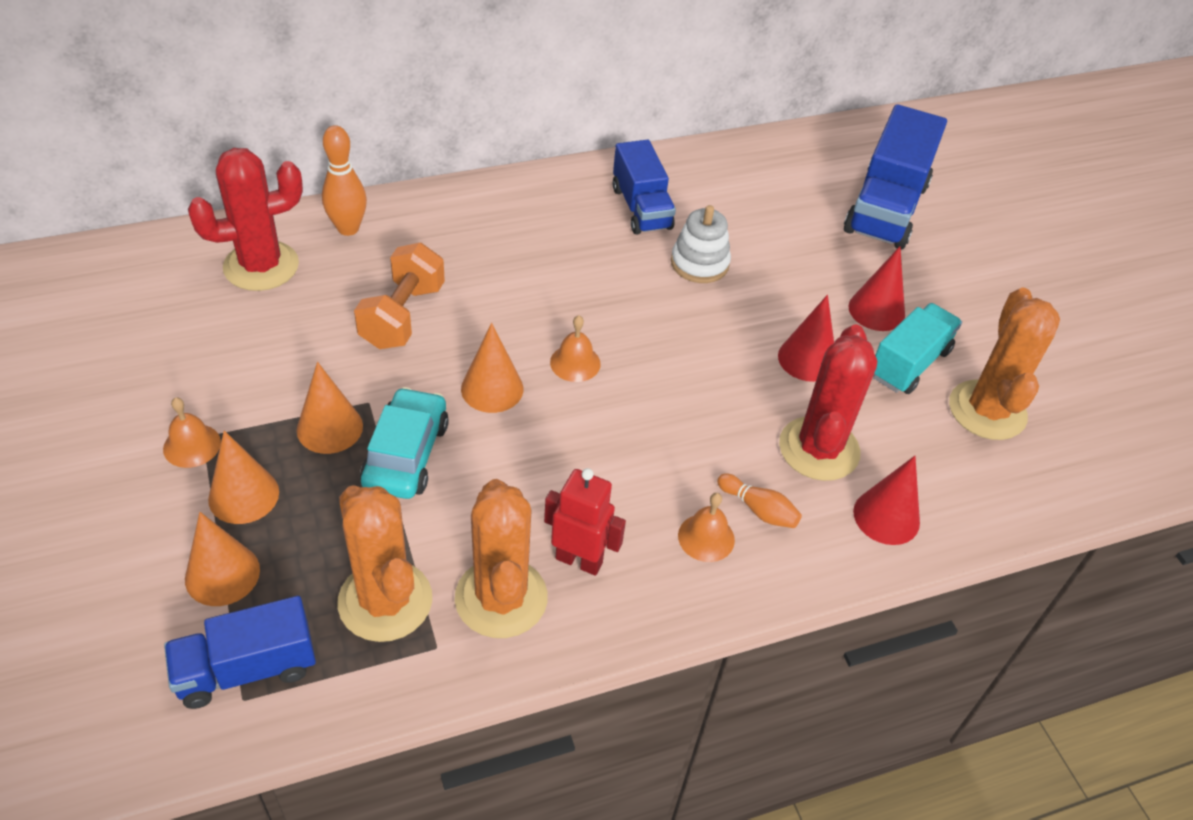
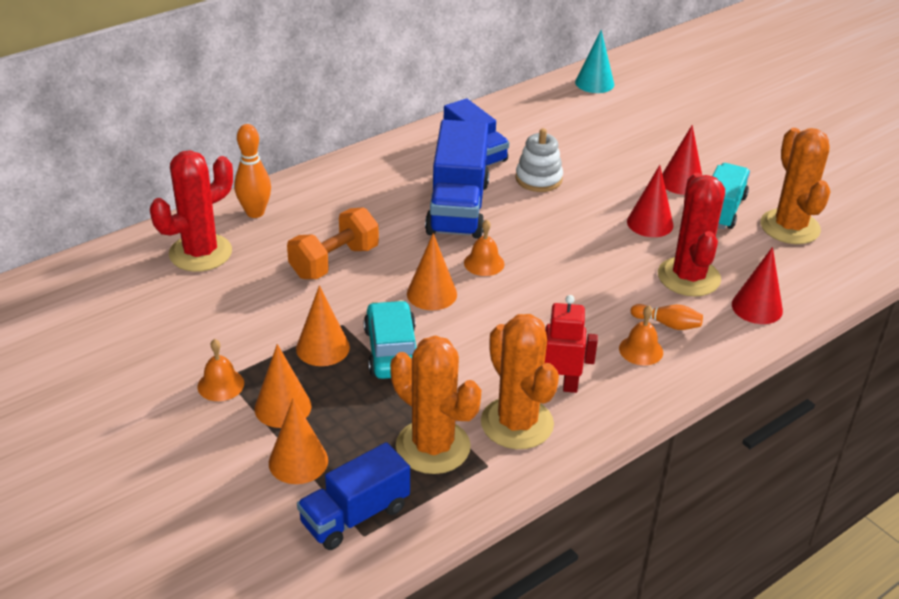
camera: 15 degrees left, 10 degrees down
orange dumbbell [354,243,445,349] -> orange dumbbell turned 45 degrees clockwise [287,207,379,279]
blue truck [844,104,947,249] -> blue truck moved to [425,120,489,239]
none -> turquoise cone [575,30,614,93]

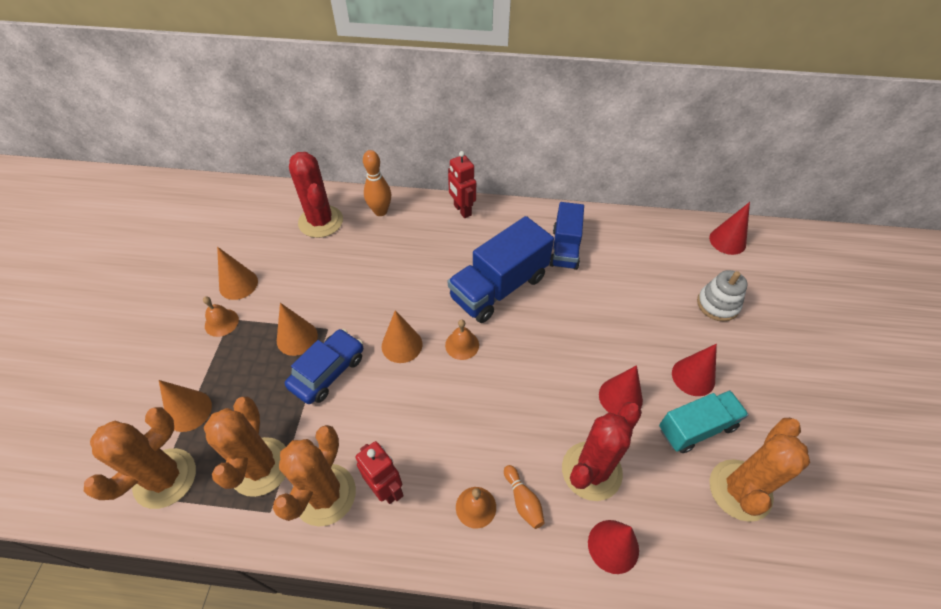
camera: 45 degrees right, 15 degrees up
red cactus [150,150,233,272] -> red cactus turned 60 degrees clockwise [289,152,343,238]
orange cone [255,344,311,428] -> orange cone moved to [217,247,258,300]
orange dumbbell [287,207,379,279] -> none
blue truck [297,442,410,550] -> orange cactus [84,407,196,509]
turquoise car [364,300,417,379] -> blue car [285,329,363,404]
white stacking toy [515,128,563,192] -> white stacking toy moved to [697,270,748,321]
turquoise cone [575,30,614,93] -> red cone [709,202,750,255]
none -> red robot [448,151,476,218]

